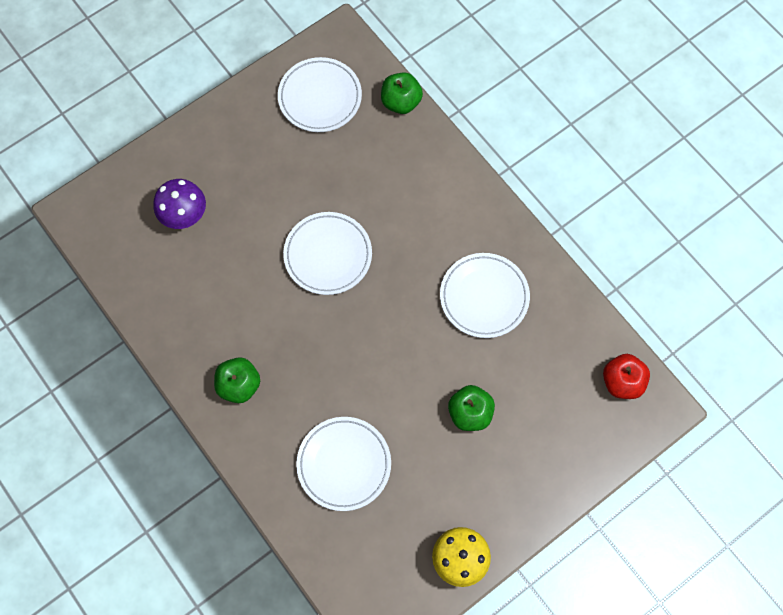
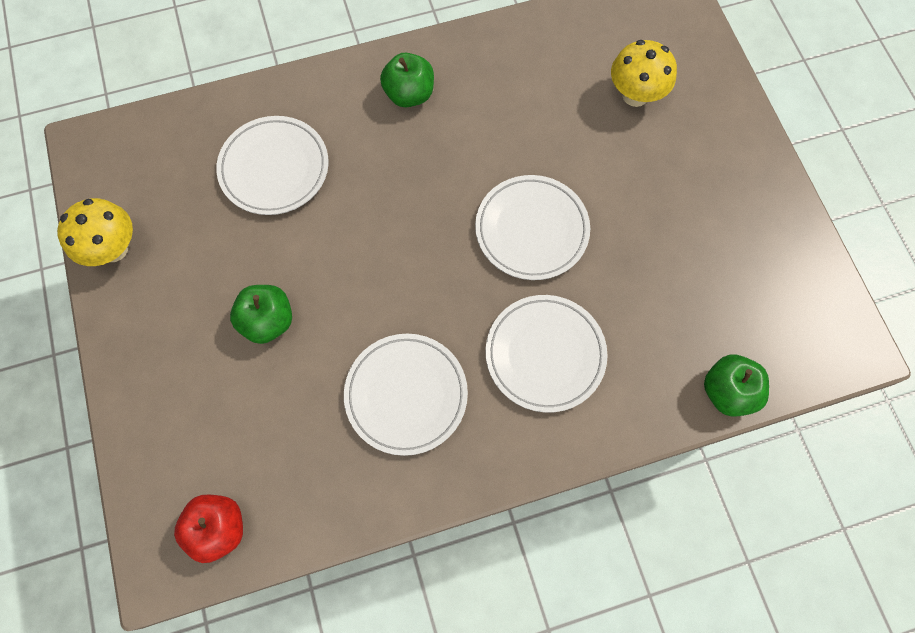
camera: 110 degrees right, 0 degrees up
purple mushroom [153,179,206,229] -> yellow mushroom [611,40,677,107]
white plate [278,57,362,132] -> white plate moved to [486,295,608,413]

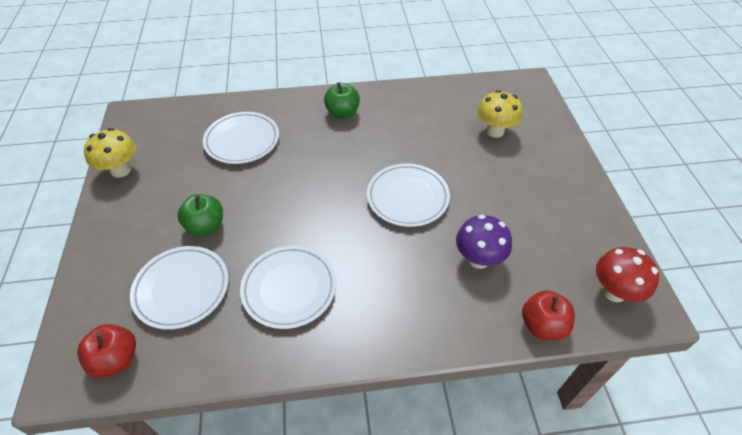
camera: 10 degrees right, 20 degrees down
white plate [486,295,608,413] -> white plate moved to [130,246,228,330]
green apple [704,354,769,417] -> red apple [522,290,575,340]
none -> purple mushroom [456,215,512,269]
none -> red mushroom [596,247,659,302]

